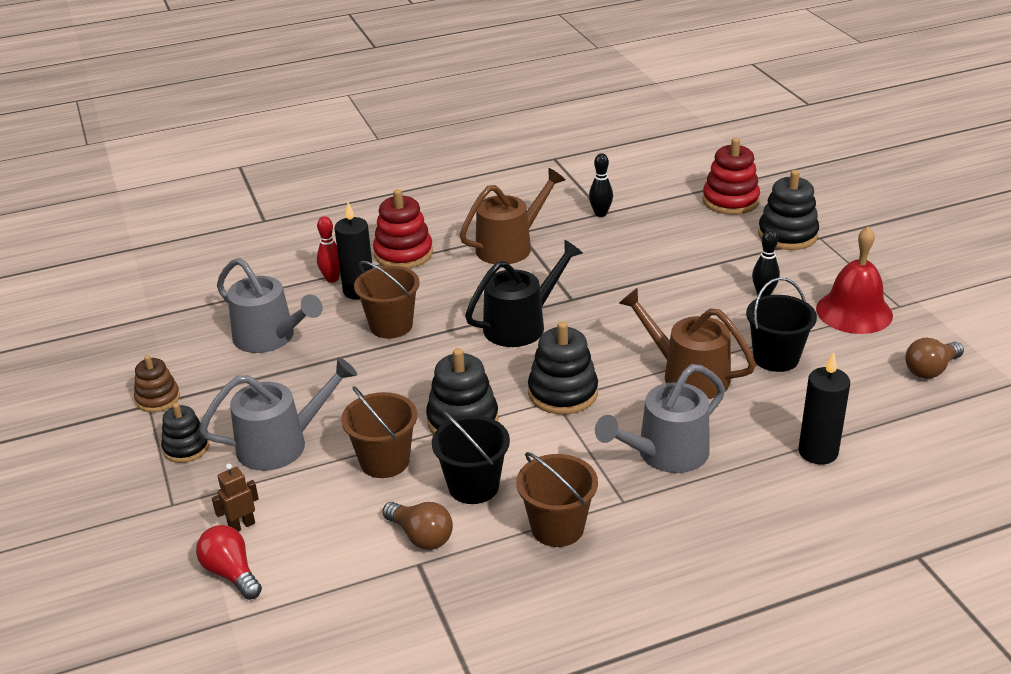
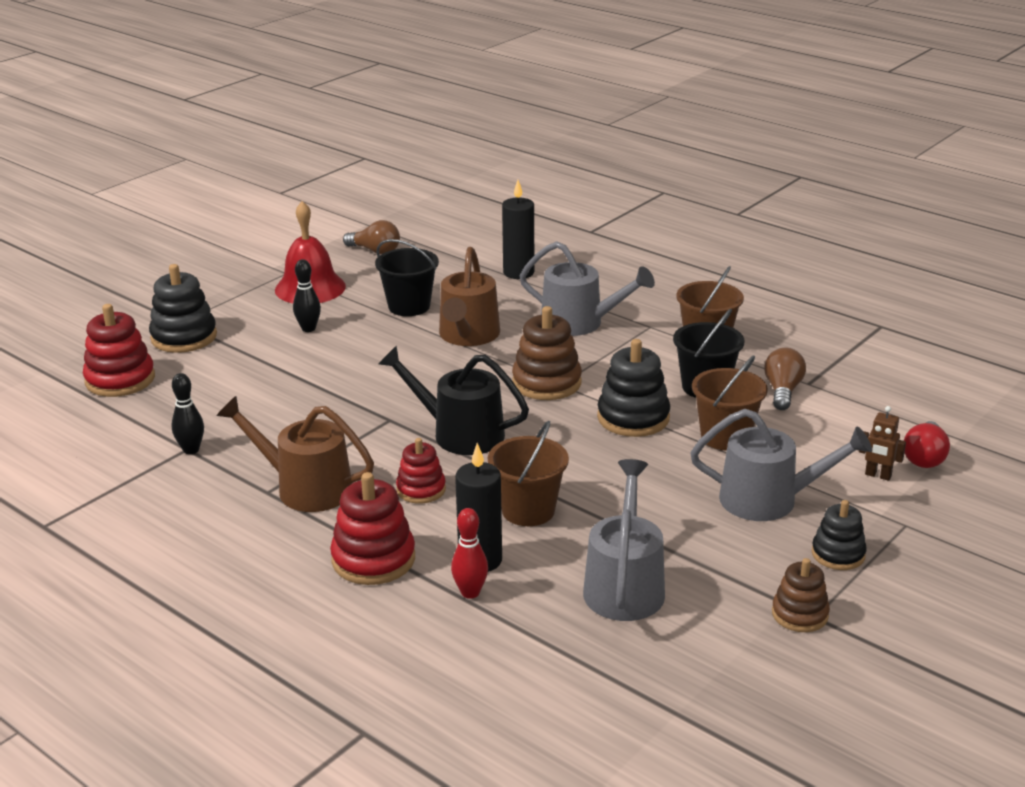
camera: 120 degrees left, 5 degrees down
grey watering can [199,357,357,471] -> grey watering can turned 150 degrees clockwise [690,409,872,521]
black stacking toy [528,321,598,415] -> brown stacking toy [512,306,582,400]
none -> red stacking toy [396,438,446,504]

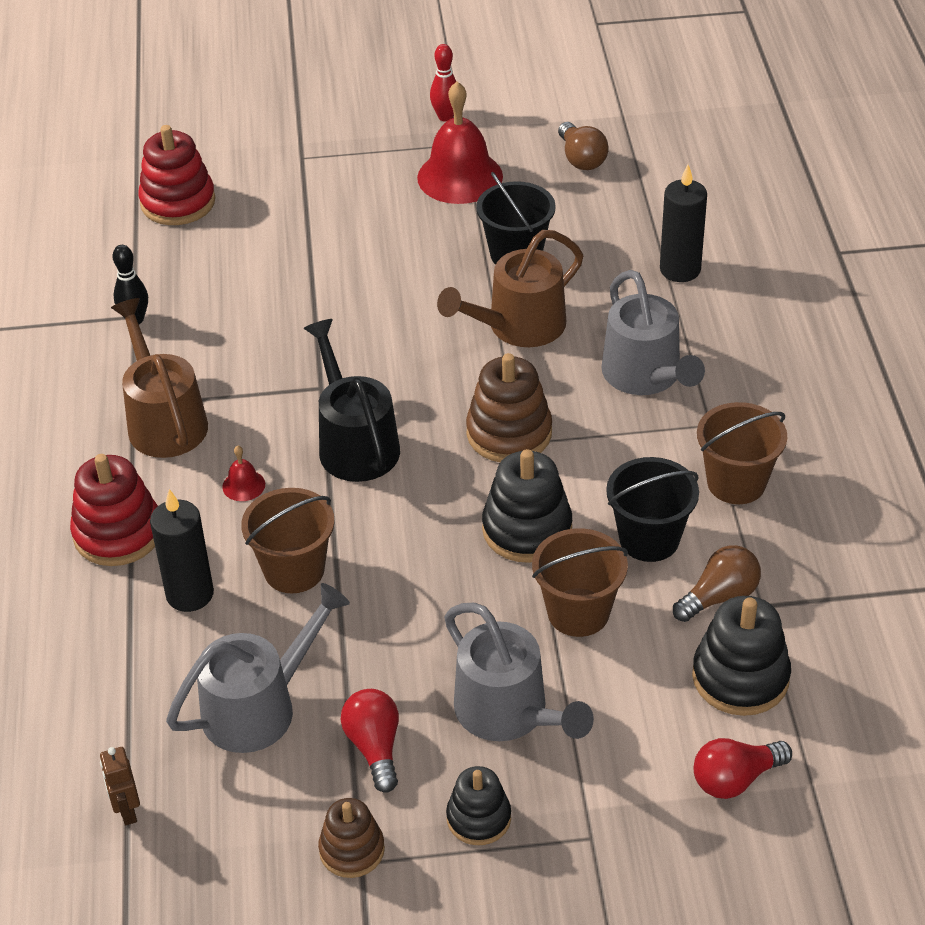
camera: 45 degrees right, 15 degrees up
black stacking toy [149,264,217,353] -> black stacking toy moved to [692,596,791,716]
black bowling pin [293,259,321,332] -> none
red stacking toy [396,438,446,504] -> red bell [222,445,265,501]
red bowling pin [451,508,488,599] -> red bowling pin moved to [430,44,456,122]
brown robot [859,406,906,481] -> brown robot moved to [100,747,140,825]
none -> red light bulb [341,689,399,793]

